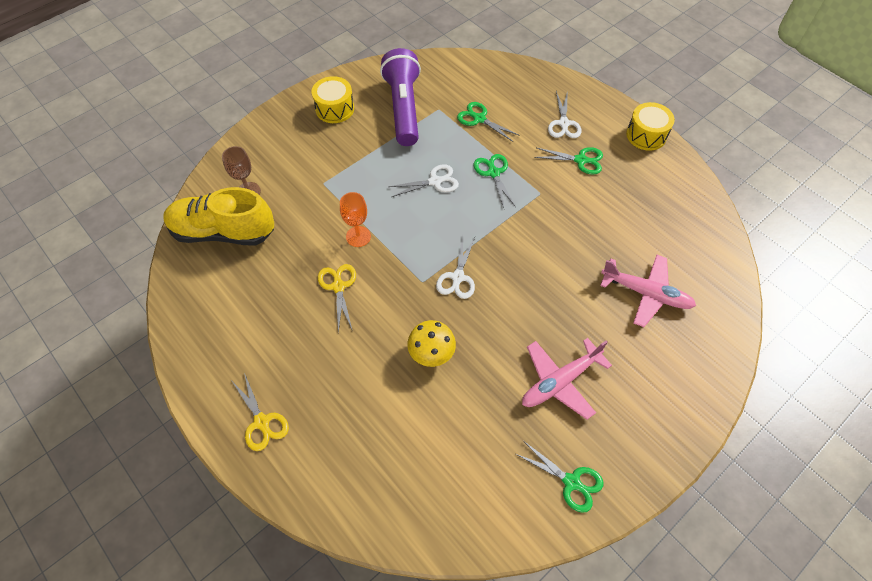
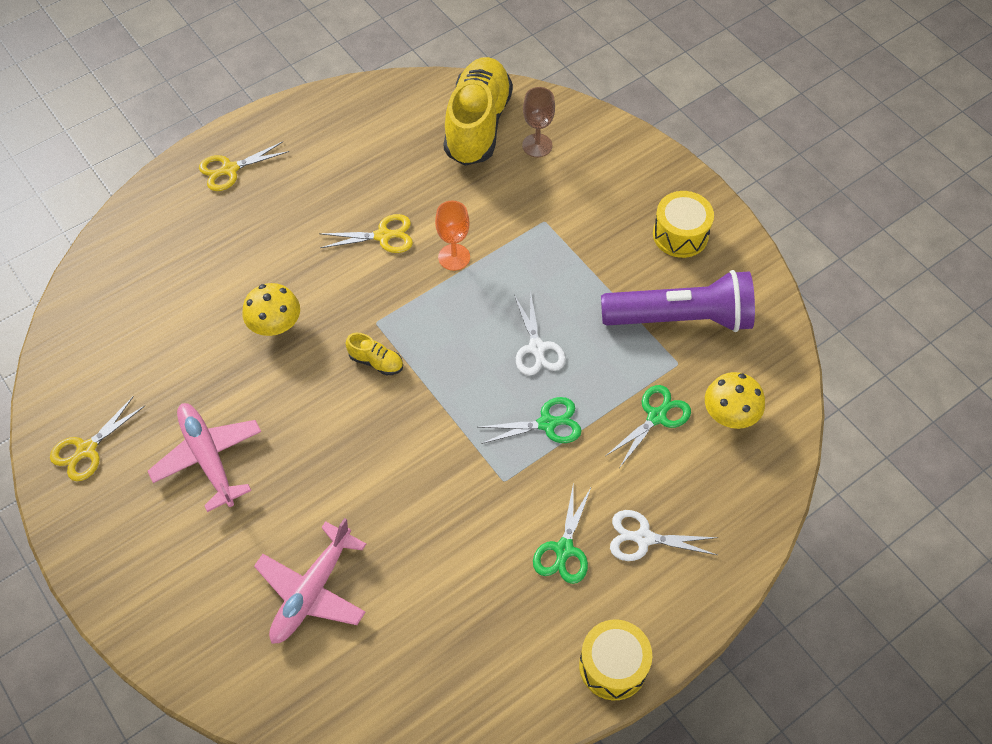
camera: 95 degrees right, 0 degrees up
white scissors [436,234,475,299] -> yellow shoe [346,333,403,375]
green scissors [516,441,604,513] -> yellow scissors [50,396,145,481]
none -> yellow mushroom [705,372,765,429]

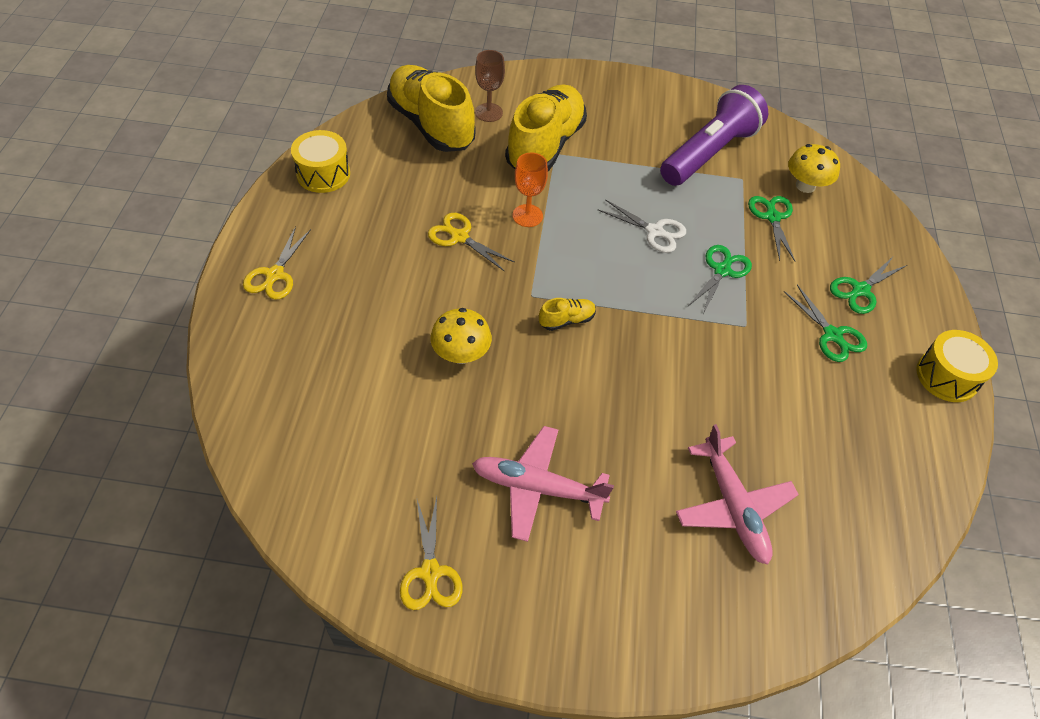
camera: 50 degrees left, 5 degrees down
yellow scissors [319,214,413,253] -> yellow scissors turned 90 degrees counterclockwise [428,213,515,271]
white scissors [610,510,718,561] -> green scissors [830,257,907,314]
yellow drum [653,191,714,258] -> yellow drum moved to [291,130,350,193]
none -> yellow shoe [505,84,587,171]

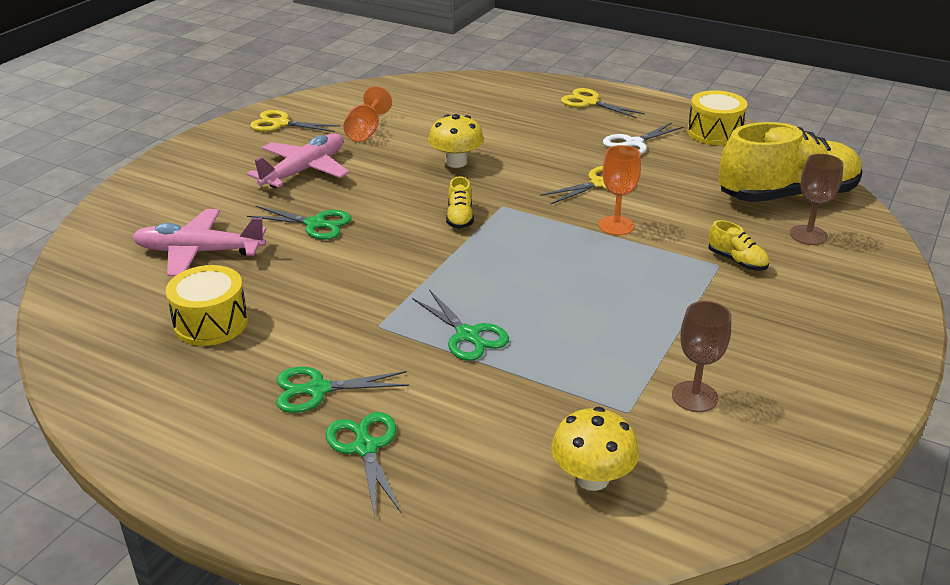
camera: 115 degrees right, 20 degrees down
yellow shoe [505,84,587,171] -> yellow shoe [708,220,769,270], size x0.41
white scissors [598,199,686,253] -> white scissors moved to [603,122,683,155]
purple flashlight [660,85,768,186] -> brown goblet [672,301,731,412]
green scissors [748,196,796,262] -> green scissors moved to [247,206,351,240]
yellow drum [916,330,998,402] -> yellow drum moved to [166,265,248,346]
none -> orange goblet [343,86,392,142]

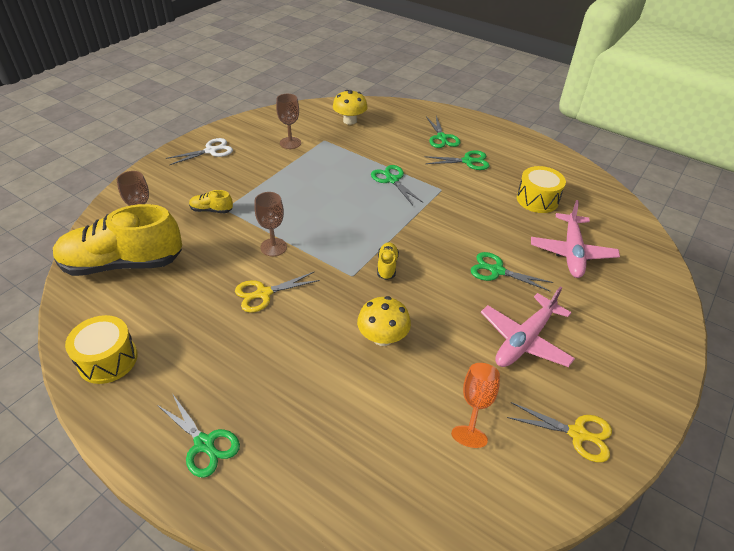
camera: 175 degrees left, 10 degrees up
pink plane [132,209,267,276] -> pink plane turned 90 degrees clockwise [531,200,620,278]
yellow scissors [561,88,645,118] -> green scissors [157,395,240,478]
orange goblet [598,145,641,235] -> brown goblet [254,192,287,256]
white scissors [603,122,683,155] -> white scissors moved to [166,138,233,165]
yellow shoe [708,220,769,270] -> yellow shoe turned 45 degrees counterclockwise [189,190,233,213]

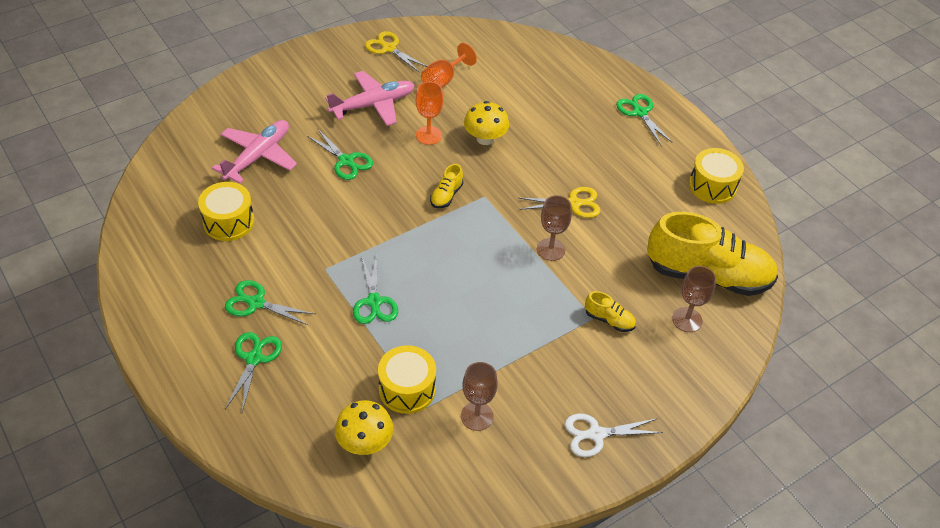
camera: 160 degrees left, 5 degrees up
none -> yellow drum [378,345,436,414]
none -> orange goblet [416,82,443,145]

